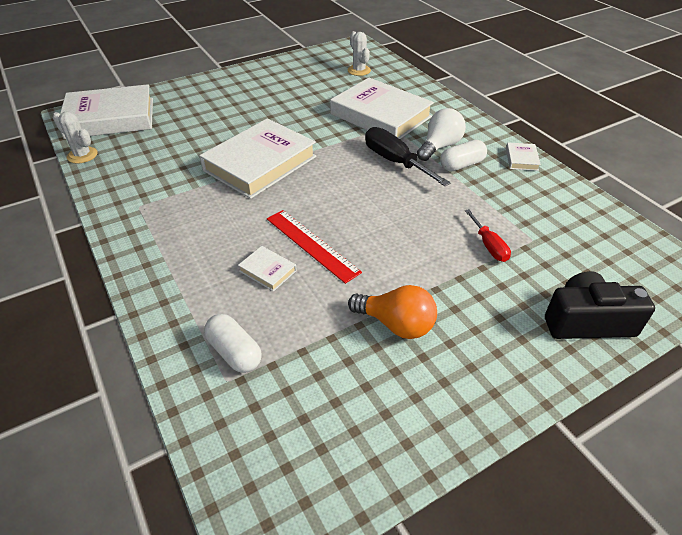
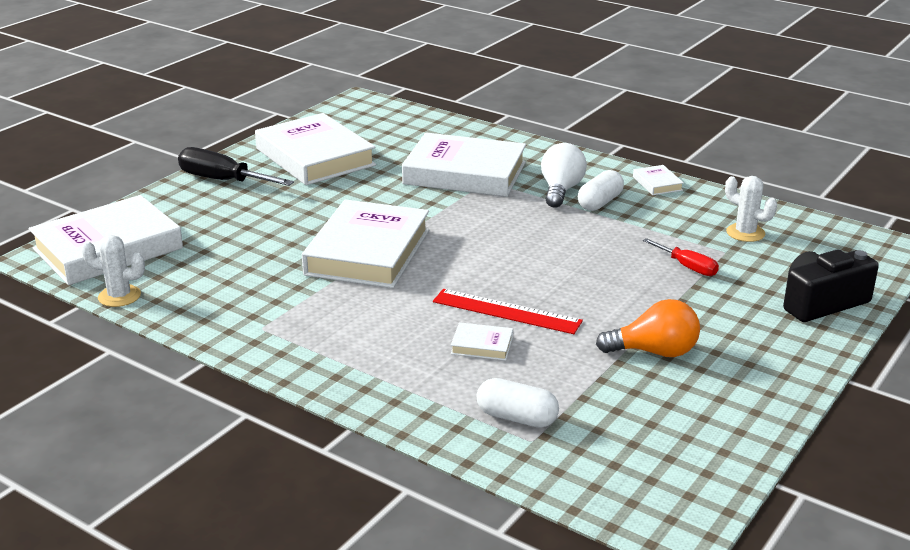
camera: 25 degrees left, 15 degrees down
white cactus [347,31,371,76] -> white cactus moved to [725,176,777,242]
black screwdriver [365,127,451,186] -> black screwdriver moved to [178,147,294,186]
none -> white book [255,113,376,185]

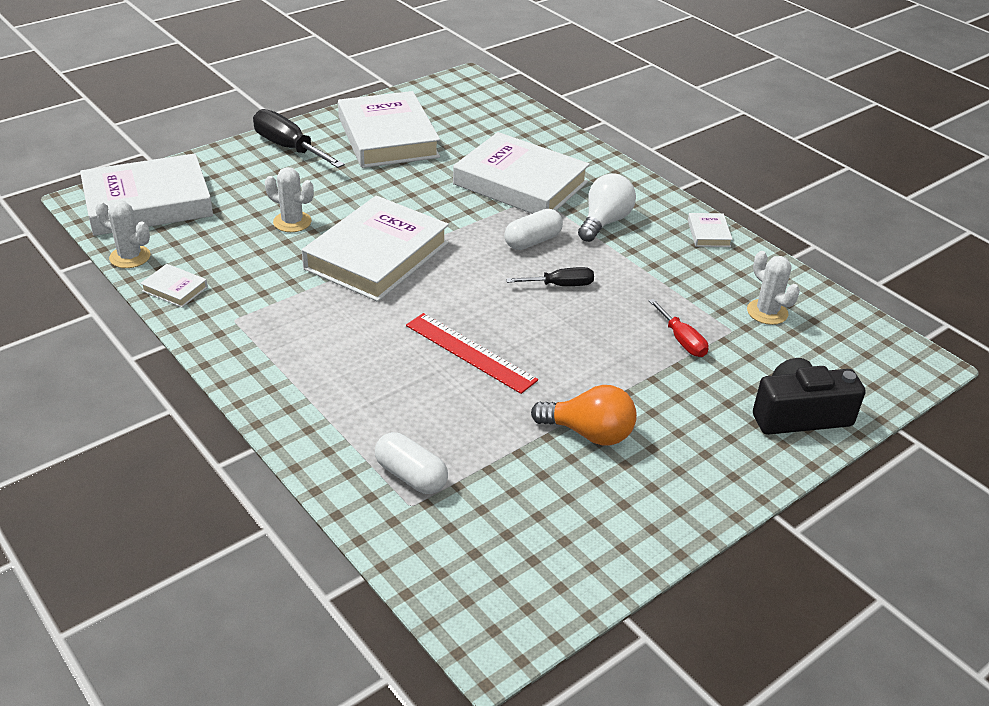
camera: 15 degrees right, 10 degrees up
white book [451,322,513,361] -> white book moved to [140,264,208,308]
white capsule [578,170,624,211] -> white capsule moved to [504,209,563,250]
none -> white cactus [265,167,314,232]
none -> black screwdriver [506,267,594,286]

